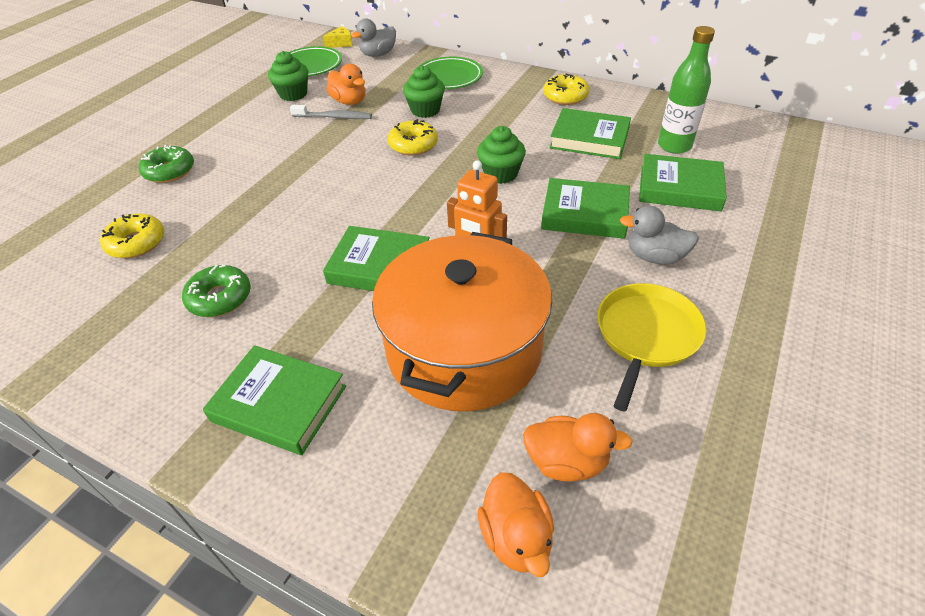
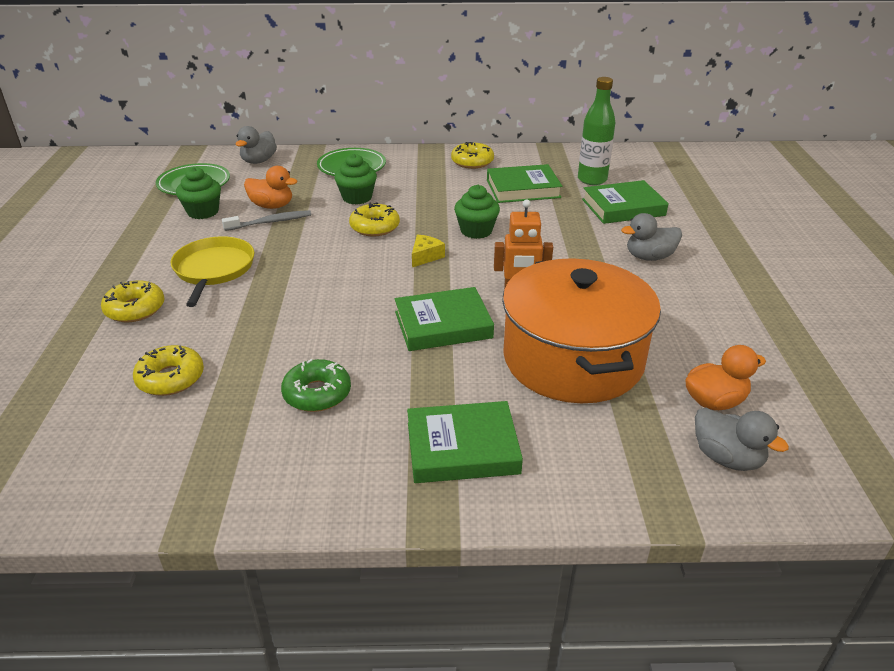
camera: 30 degrees left, 10 degrees down
green donut [139,145,194,183] -> yellow donut [101,281,165,322]
yellow cheese [323,26,352,48] -> yellow cheese moved to [412,234,445,267]
orange duck [478,472,554,577] -> grey duck [695,408,789,471]
green book [541,178,630,239] -> none
yellow pan [597,283,707,411] -> yellow pan moved to [171,236,254,307]

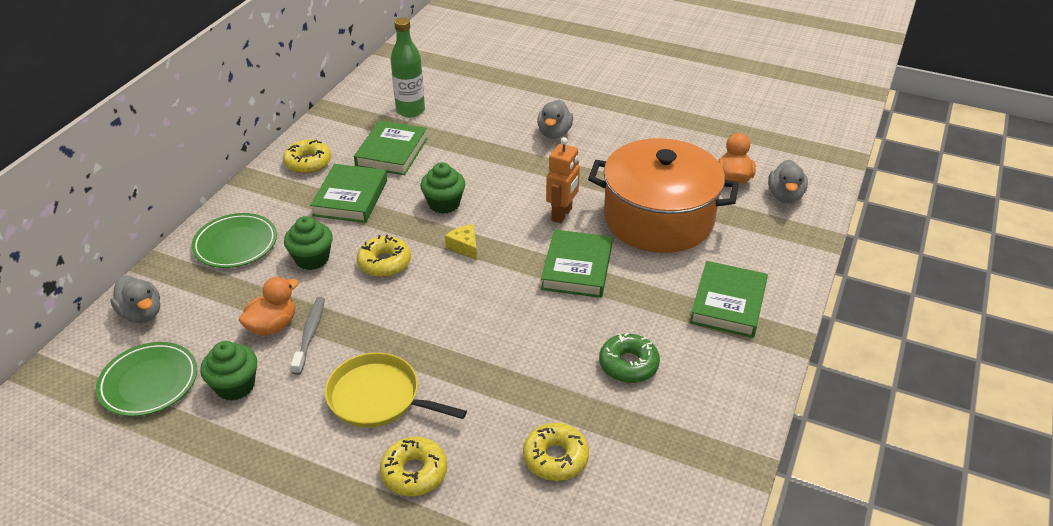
camera: 65 degrees left, 5 degrees up
green book [582,180,669,224] -> green book moved to [310,164,387,223]
grey duck [695,408,789,471] -> grey duck turned 120 degrees clockwise [768,160,808,203]

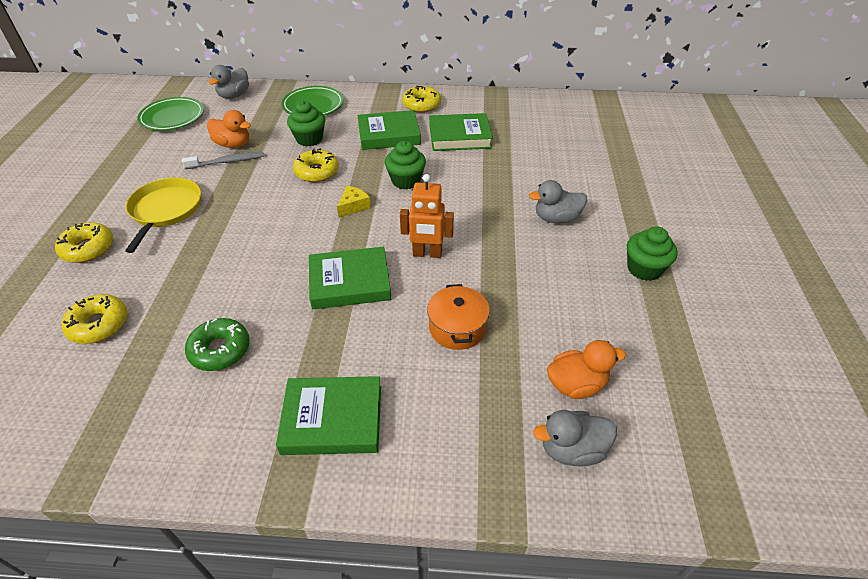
camera: 70 degrees right, 5 degrees up
green cupcake [200,341,257,401] -> green cupcake moved to [627,226,678,281]
green bottle [390,18,425,117] -> none
orange pot [588,138,739,253] -> orange pot [427,284,490,350], size x0.45

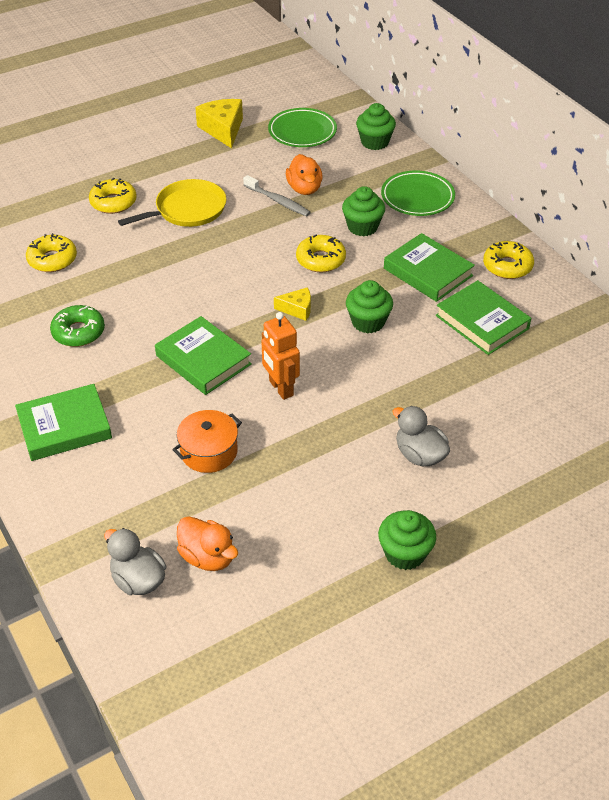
camera: 55 degrees right, 0 degrees up
grey duck [208,65,249,99] -> green cupcake [356,103,396,150]
green book [276,376,381,455] -> green book turned 75 degrees counterclockwise [15,384,112,461]
none -> yellow cheese [195,99,243,148]

